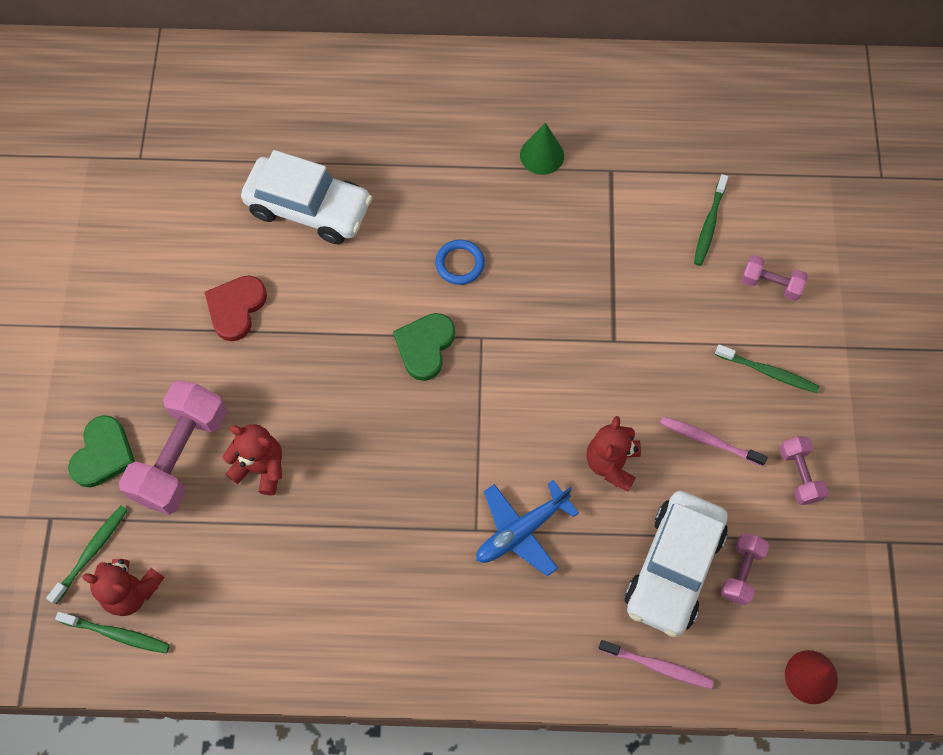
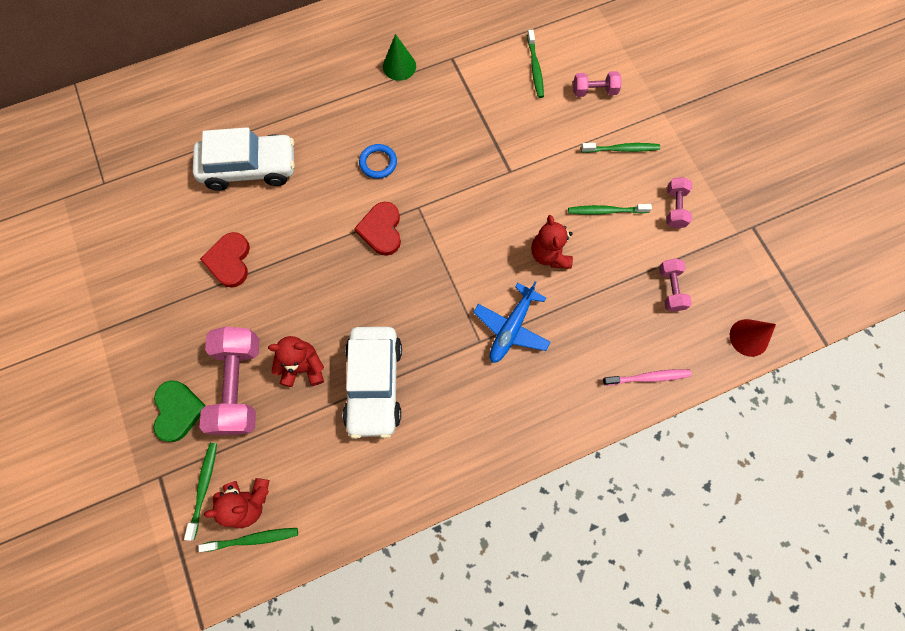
camera: 25 degrees left, 5 degrees up
green heart [393,313,455,381] -> red heart [354,202,401,256]
white car [625,491,728,638] -> white car moved to [343,327,402,439]
pink toothbrush [660,416,768,466] -> green toothbrush [568,204,652,215]
pink dumbbell [779,436,829,505] -> pink dumbbell turned 45 degrees clockwise [666,177,692,228]

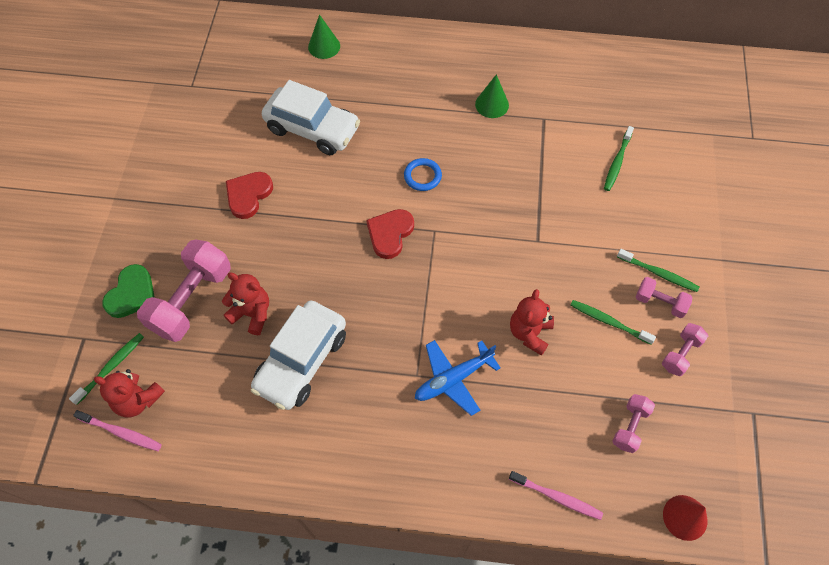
camera: 30 degrees right, 10 degrees down
green toothbrush [198,528,298,552] -> pink toothbrush [73,410,162,451]
pink dumbbell [573,71,622,97] -> pink dumbbell moved to [636,277,692,318]
none -> green cone [308,14,340,59]

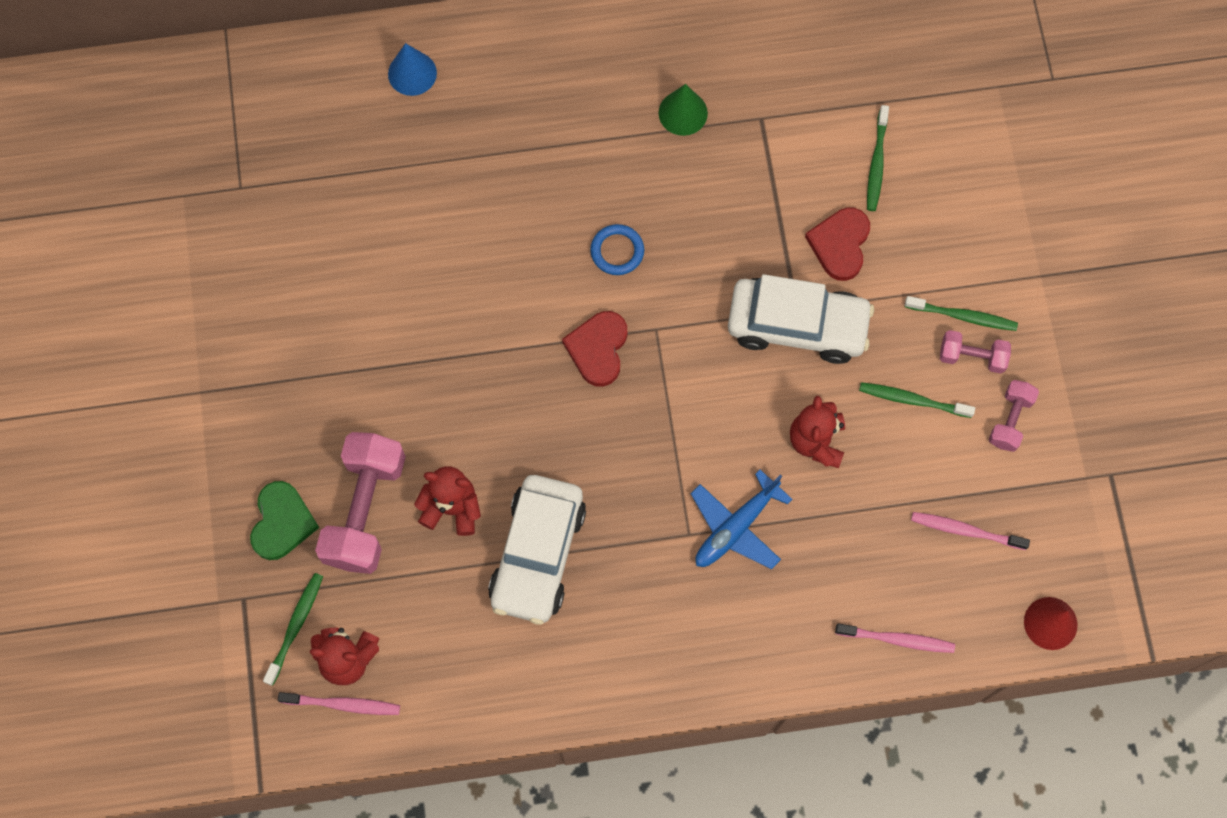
camera: 15 degrees left, 10 degrees up
red heart [226,172,273,219] -> red heart moved to [805,207,870,281]
white car [262,80,360,155] -> white car moved to [728,274,874,364]
green cone [308,14,340,59] -> blue cone [388,43,437,96]
pink dumbbell [612,394,655,453] -> pink toothbrush [911,512,1030,550]

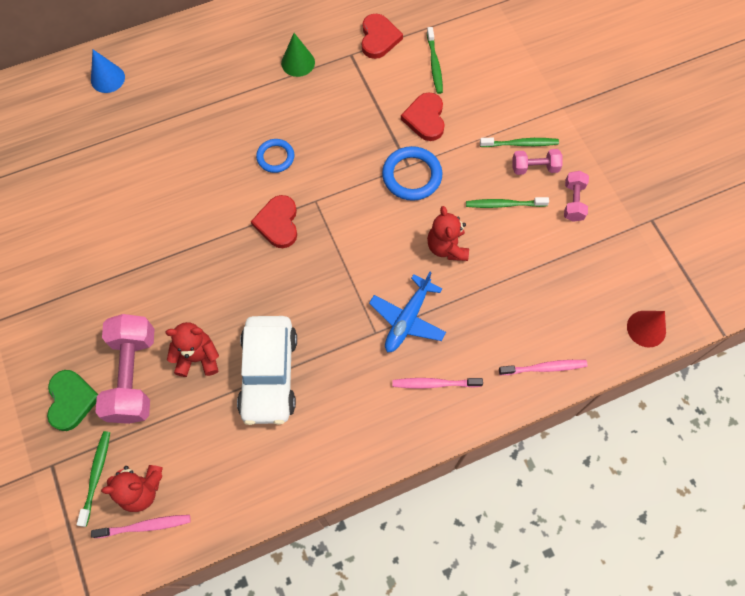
camera: 15 degrees left, 5 degrees down
white car [728,274,874,364] -> blue ring [382,146,442,201]
pink toothbrush [911,512,1030,550] -> pink toothbrush moved to [392,378,483,389]
none -> red heart [362,14,403,59]

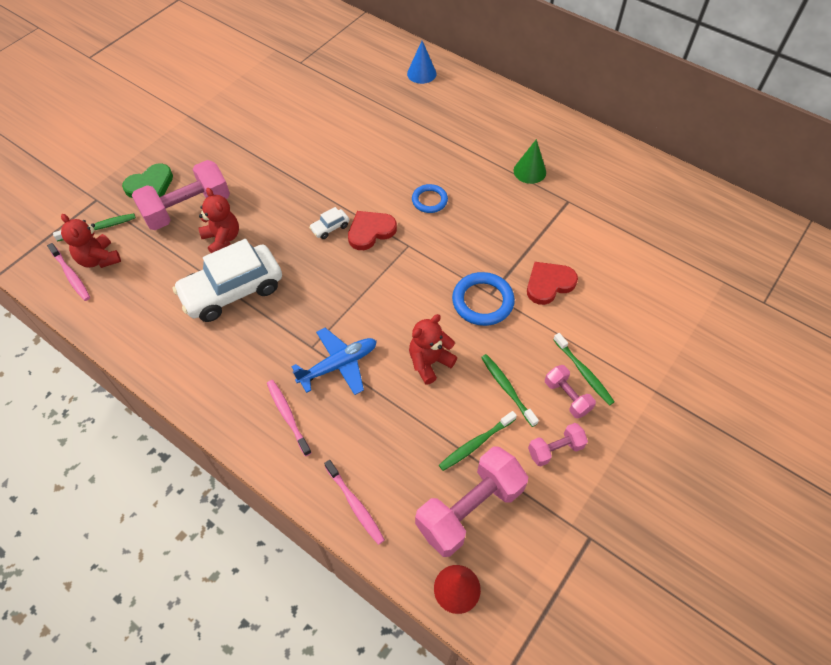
camera: 60 degrees right, 10 degrees down
red heart [362,14,403,59] -> none
blue plane [369,272,446,352] -> blue plane turned 150 degrees clockwise [292,328,377,395]
green toothbrush [427,27,443,94] -> green toothbrush moved to [439,411,517,471]
none -> white car [309,207,349,239]
none -> pink dumbbell [415,446,528,557]

